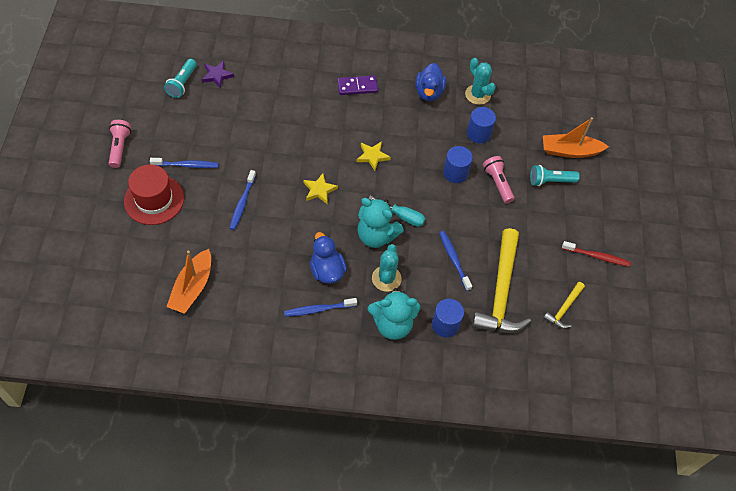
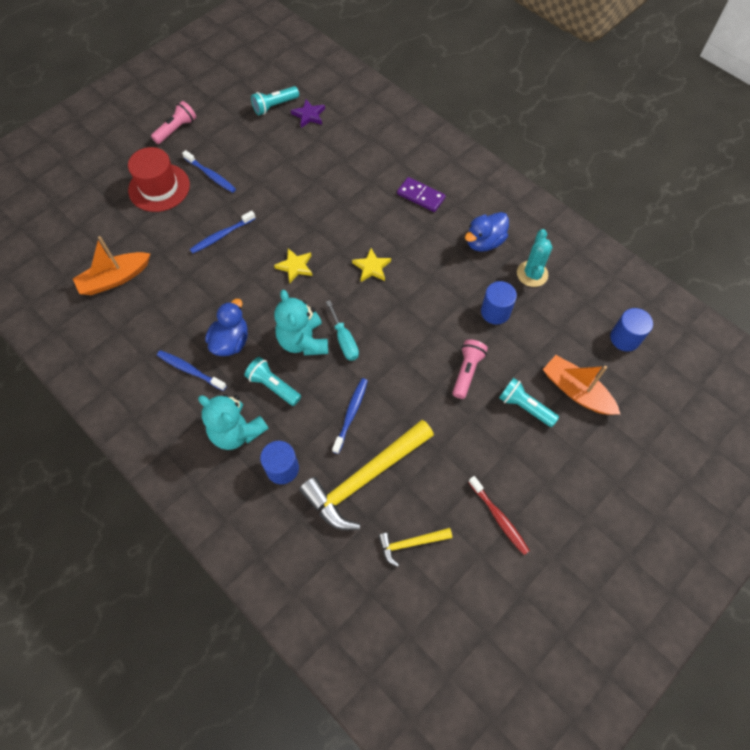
camera: 45 degrees right, 5 degrees up
turquoise cactus [372,244,401,292] -> turquoise flashlight [244,357,301,406]
blue cylinder [443,146,473,183] -> blue cylinder moved to [610,308,653,351]

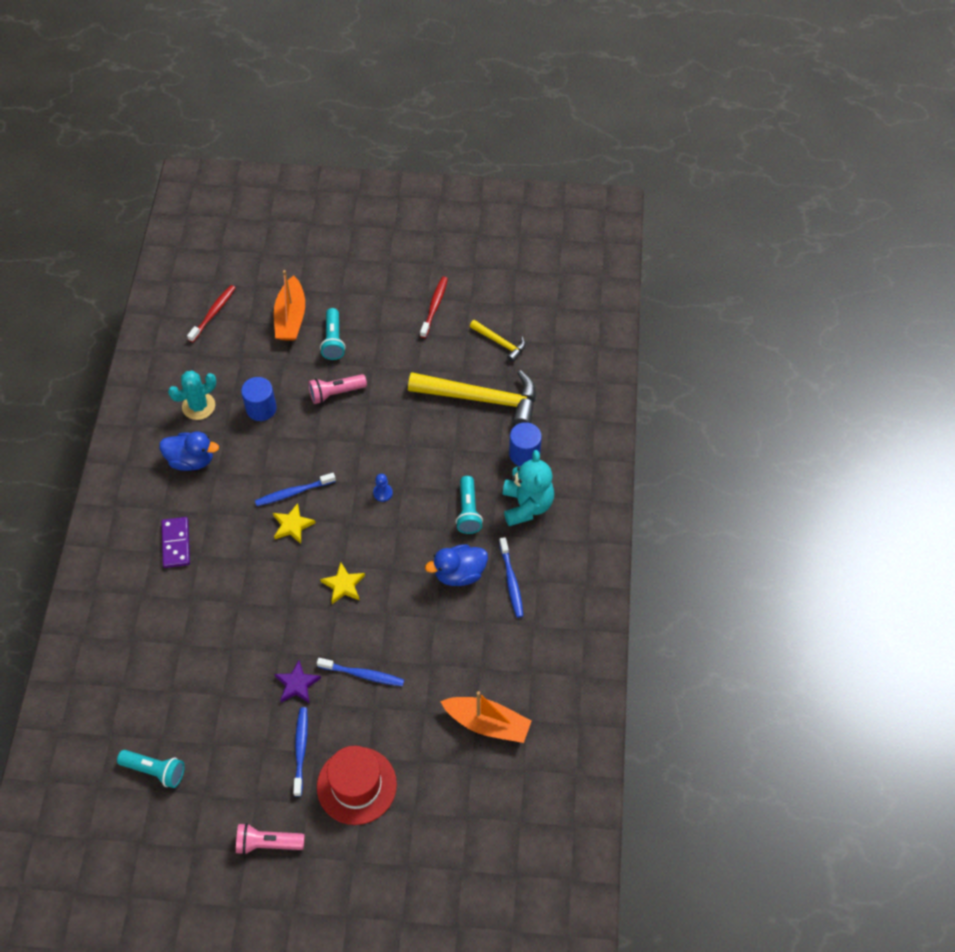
camera: 130 degrees left, 5 degrees down
turquoise teddy bear [274,290,328,355] -> none
purple star [291,99,325,128] -> purple star moved to [274,660,321,704]
turquoise screwdriver [326,300,359,361] -> blue pawn [373,474,393,502]
blue toothbrush [332,378,368,454] -> blue toothbrush moved to [255,473,336,506]
blue cylinder [610,308,653,351] -> red toothbrush [187,285,236,342]

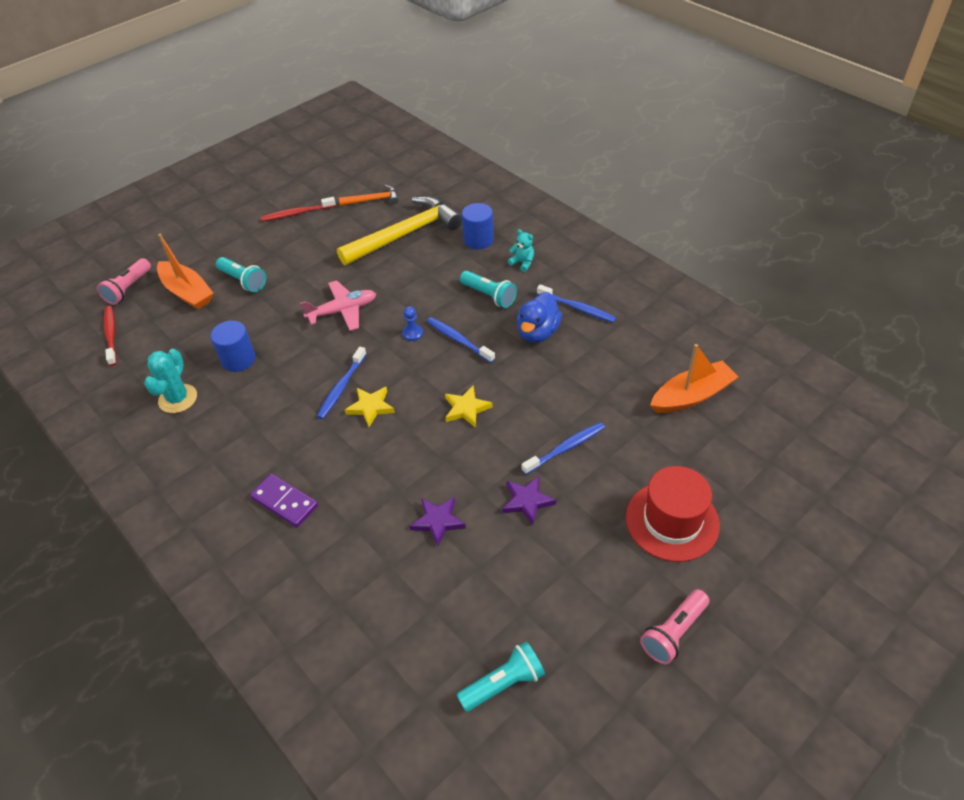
camera: 45 degrees left, 10 degrees down
blue duck [159,432,219,471] -> none
blue toothbrush [293,707,308,796] -> blue toothbrush moved to [427,317,495,363]
pink flashlight [308,374,367,404] -> pink flashlight moved to [97,258,151,305]
red toothbrush [420,277,448,338] -> red toothbrush turned 75 degrees counterclockwise [261,197,336,222]
yellow hammer [470,320,526,362] -> orange hammer [339,185,399,206]
turquoise teddy bear [503,450,554,526] -> turquoise teddy bear [508,229,534,272], size x0.48
none -> pink plane [301,280,376,331]
none -> purple star [410,497,466,547]

